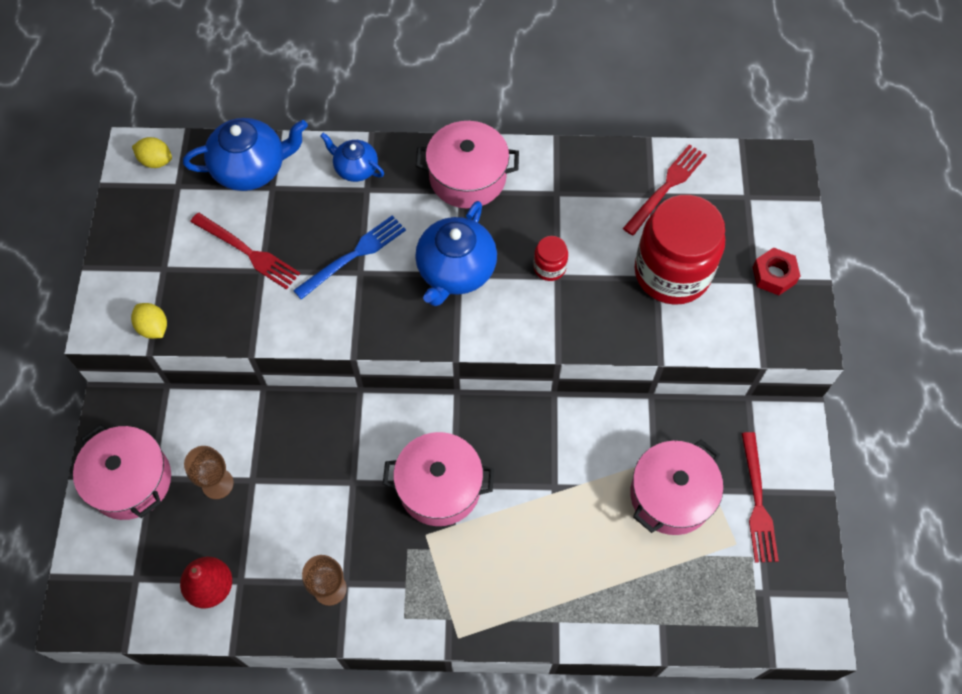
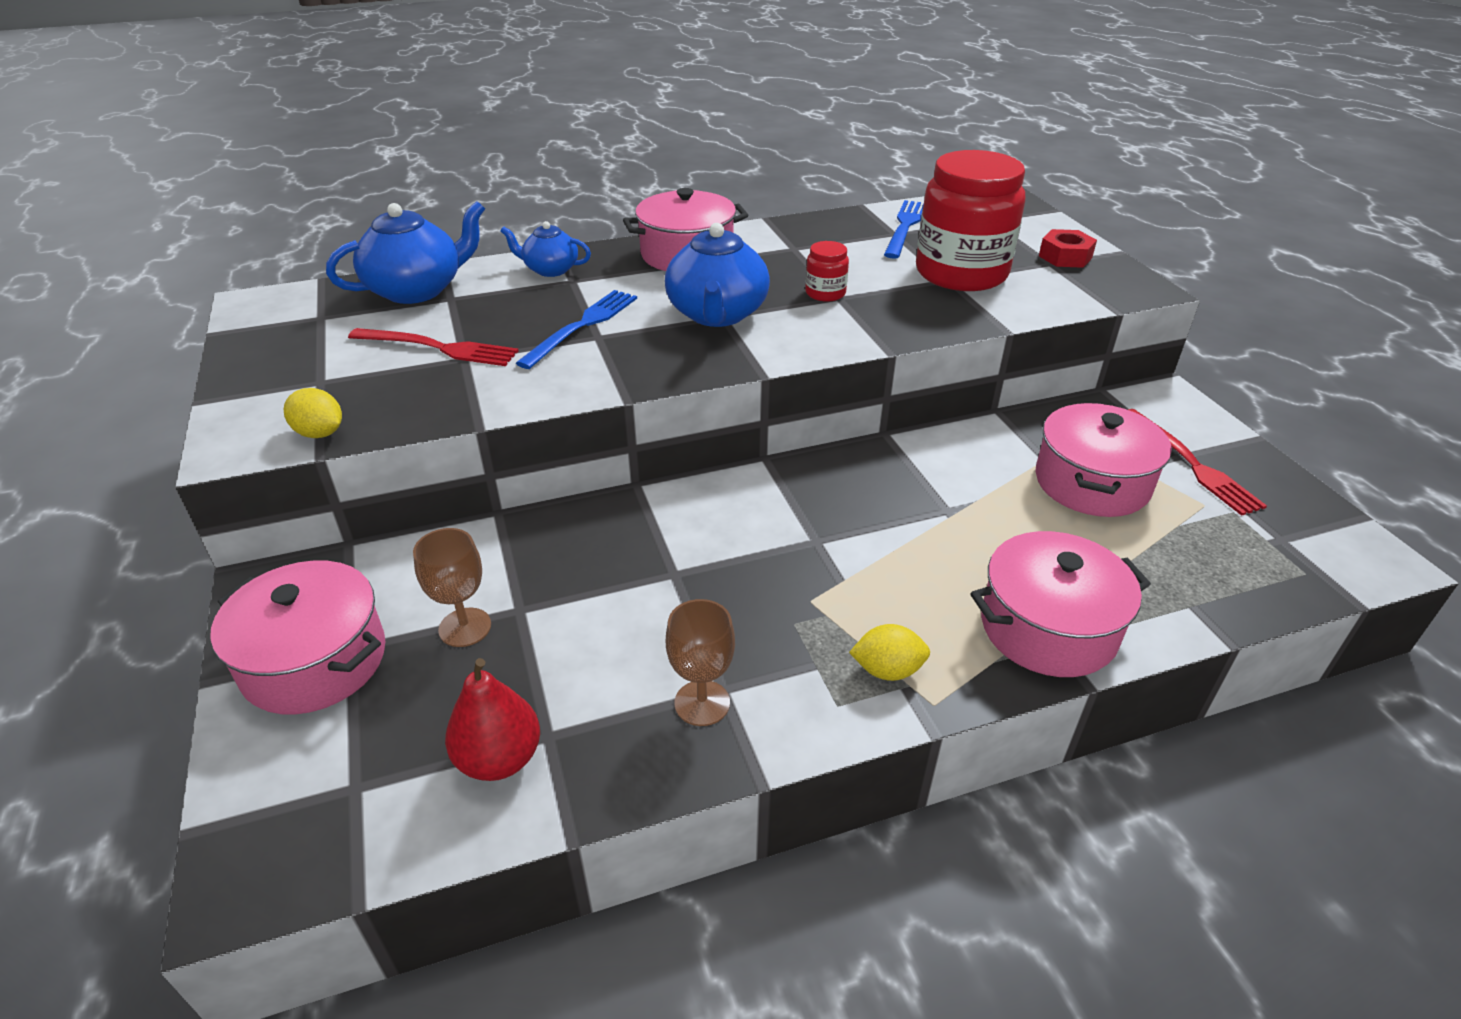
camera: 20 degrees left, 25 degrees down
yellow lemon [132,137,172,168] -> yellow lemon moved to [849,624,930,681]
pink pot [383,432,494,526] -> pink pot moved to [970,531,1151,677]
red fork [623,144,707,236] -> blue fork [884,200,924,259]

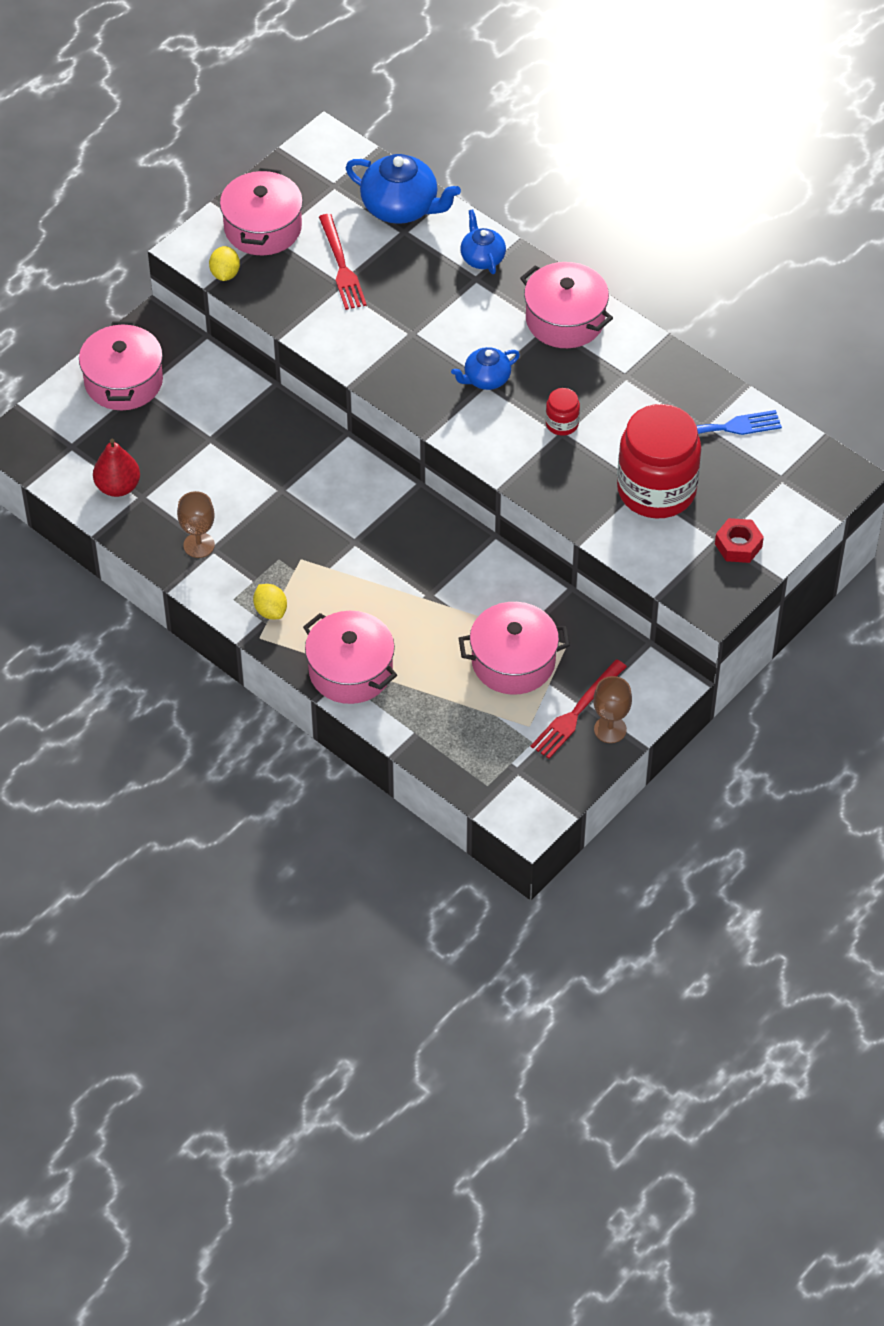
camera: 60 degrees right, 15 degrees up
brown goblet [413,528,491,647] -> brown goblet moved to [593,676,632,743]
blue fork [516,290,637,369] -> none
blue teapot [665,223,770,327] -> blue teapot [451,347,520,390], size x0.58
none -> pink pot [220,168,303,256]

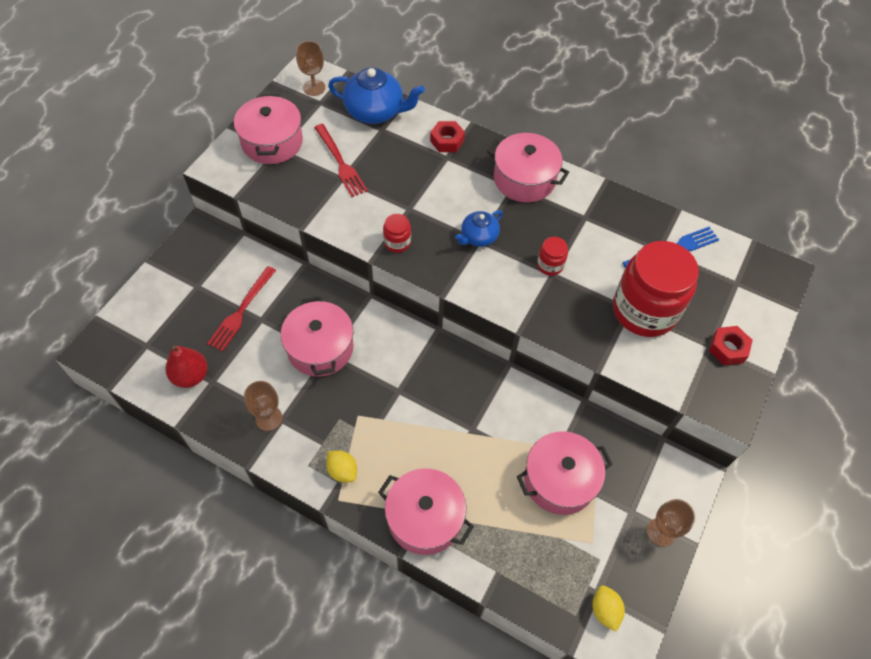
camera: 15 degrees left, 5 degrees up
pink pot [79,321,163,410] -> pink pot moved to [281,296,354,377]
yellow lemon [209,246,240,281] -> yellow lemon moved to [592,585,625,632]
blue teapot [460,209,506,274] -> red nut [430,121,465,152]
red fork [530,659,627,759] -> red fork moved to [207,266,276,351]
none -> brown goblet [296,41,325,96]
none -> red jar [383,214,411,253]

